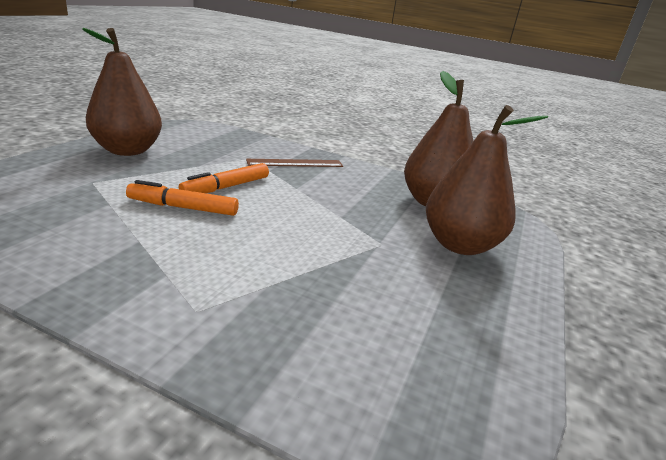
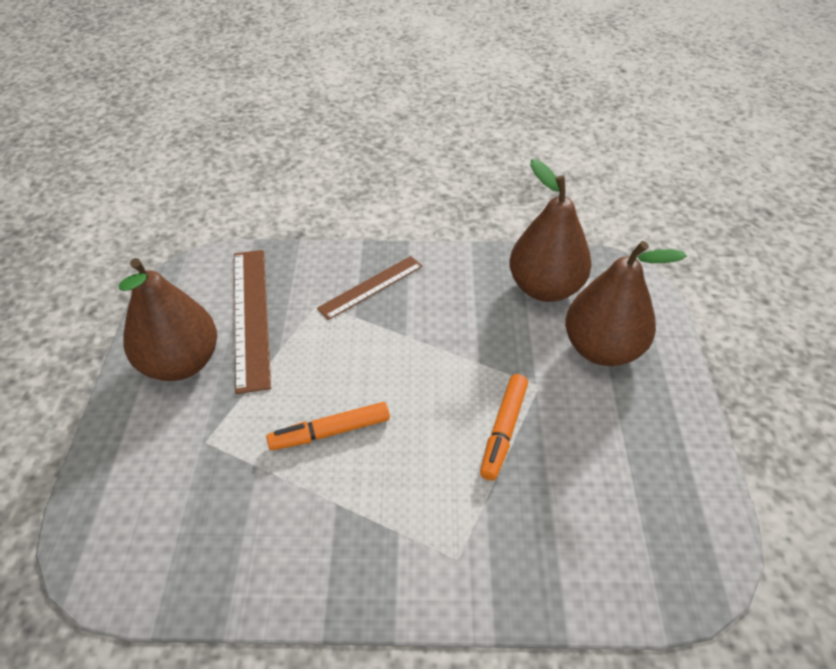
camera: 20 degrees left, 20 degrees up
orange marker [179,163,269,193] -> orange marker moved to [480,374,528,481]
none -> brown ruler [234,250,271,394]

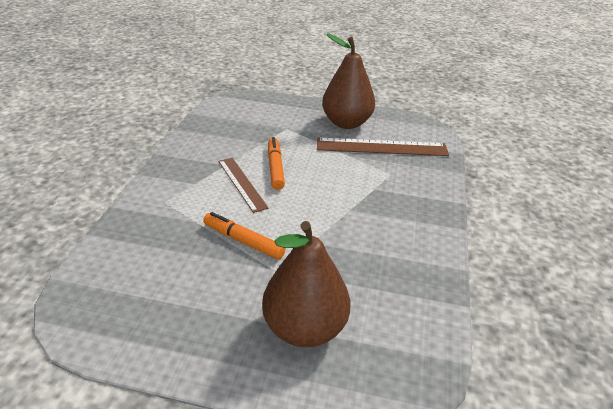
camera: 100 degrees right, 10 degrees down
brown ruler [317,256,423,320] -> brown ruler moved to [218,158,269,213]
brown pear [509,159,592,302] -> none

